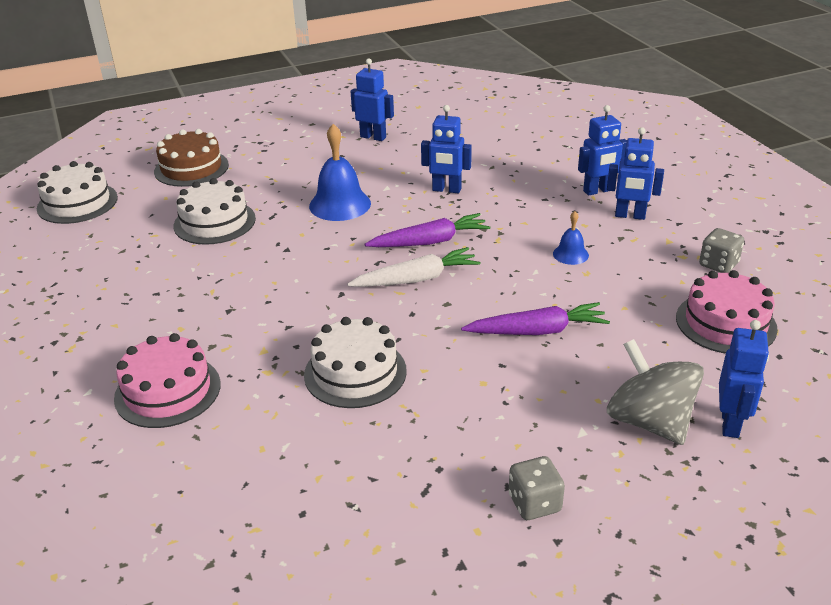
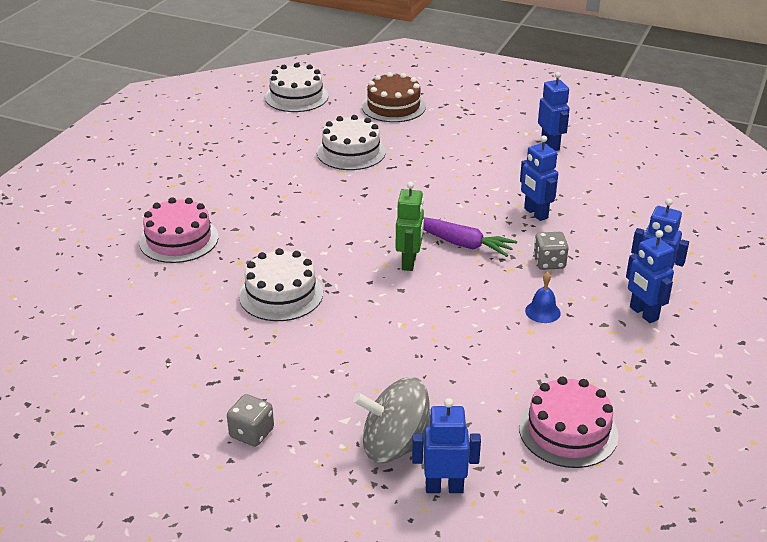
camera: 45 degrees right, 0 degrees up
blue bell [309,124,371,221] -> none
white carrot [347,247,480,287] -> green robot [396,182,424,271]
purple carrot [461,302,610,335] -> none
grey spinning top [607,339,704,445] -> grey spinning top turned 105 degrees counterclockwise [353,377,430,463]
grey dice [699,228,744,273] -> grey dice moved to [533,232,569,270]
blue robot [719,320,769,438] -> blue robot turned 150 degrees counterclockwise [412,398,481,493]

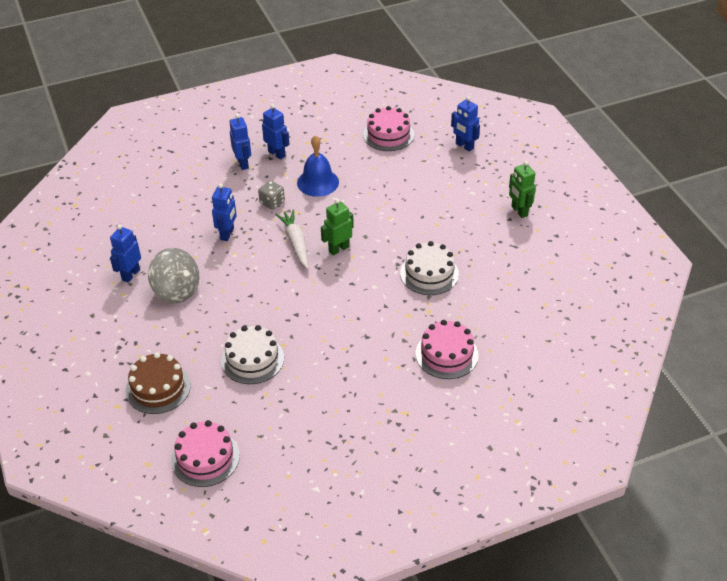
camera: 135 degrees left, 10 degrees up
grey dice [227,394,274,447] -> green robot [509,161,536,218]
white cake [265,63,328,112] -> pink cake [171,420,240,487]
grey spinning top [353,377,430,463] -> grey spinning top moved to [148,248,199,303]
purple carrot [423,217,517,257] -> white carrot [275,209,308,269]
blue bell [525,272,561,323] -> blue bell [297,135,339,197], size x1.91
blue robot [626,230,674,323] -> blue robot turned 60 degrees counterclockwise [262,104,289,160]

